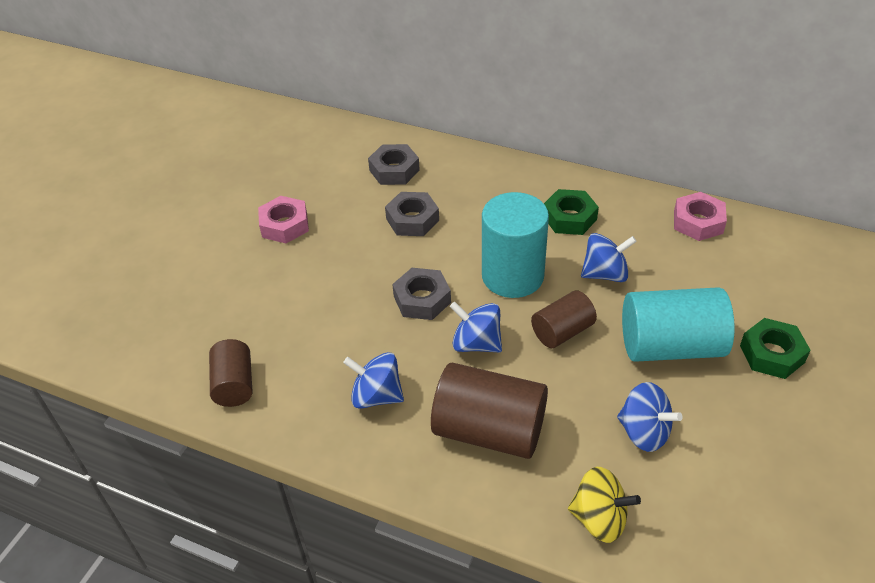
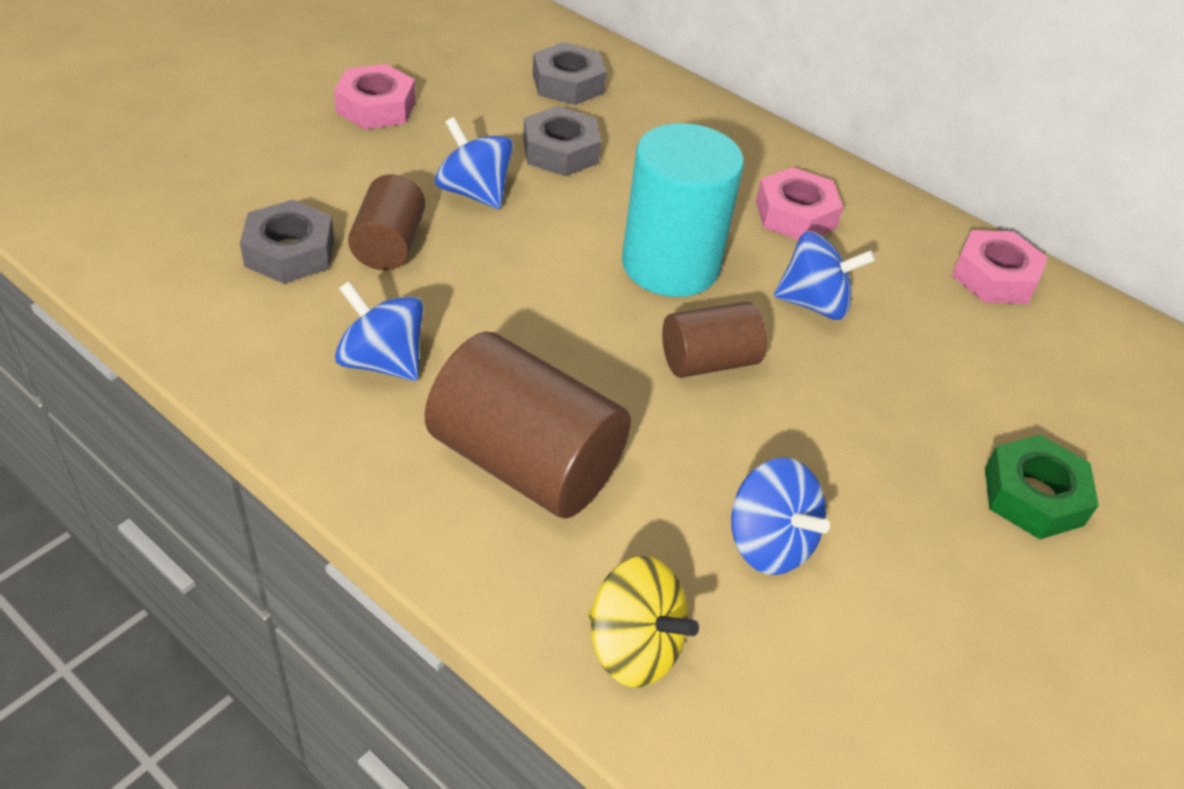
camera: 10 degrees right, 0 degrees up
brown cylinder [209,339,252,407] -> brown cylinder moved to [348,174,426,270]
grey nut [392,268,451,320] -> grey nut moved to [240,200,334,284]
blue spinning top [450,301,502,352] -> blue spinning top moved to [435,117,513,209]
green nut [544,189,599,235] -> pink nut [756,167,843,240]
turquoise cylinder [622,287,735,362] -> none

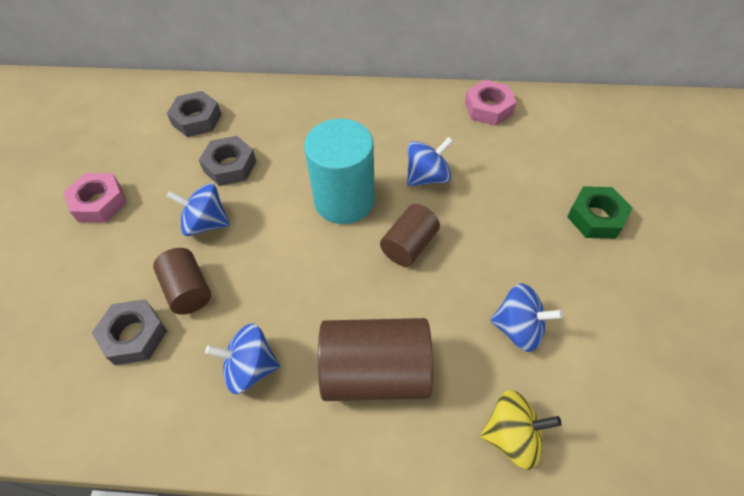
camera: 30 degrees left, 10 degrees up
pink nut [756,167,843,240] -> none

